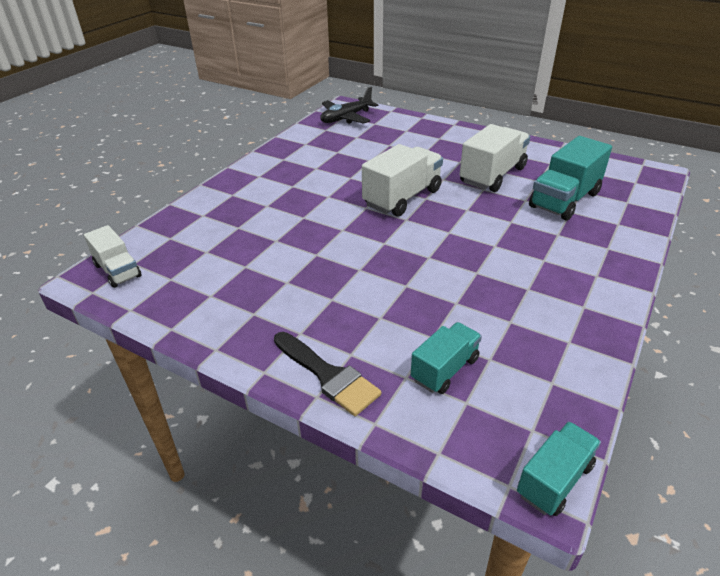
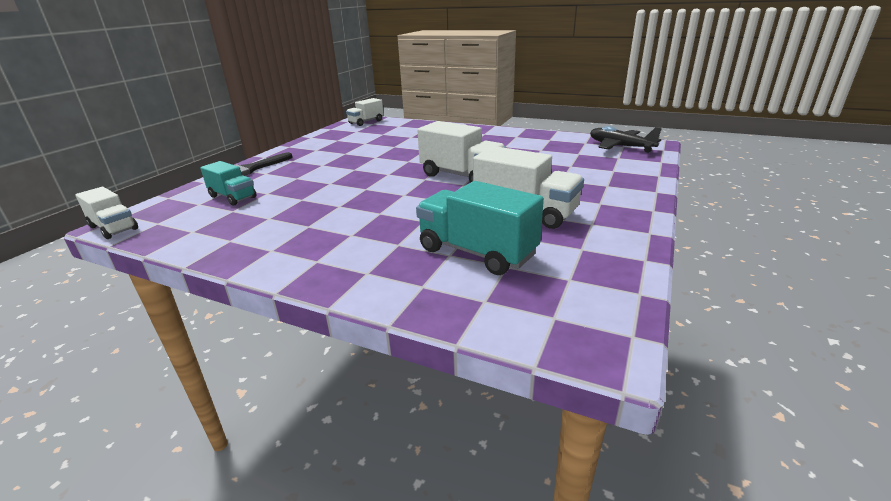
camera: 85 degrees right, 10 degrees down
turquoise truck [517,421,601,516] -> white truck [76,187,138,239]

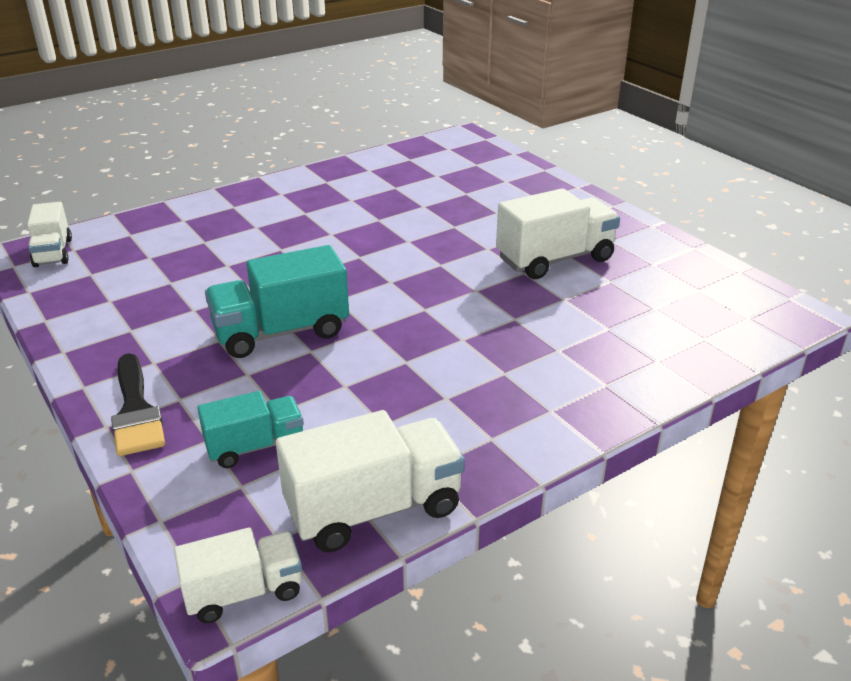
camera: 60 degrees left, 5 degrees up
turquoise truck [416,181,544,275] -> turquoise truck moved to [205,245,349,358]
white truck [417,121,506,183] -> white truck moved to [276,410,465,552]
black plane [590,126,662,153] -> none

